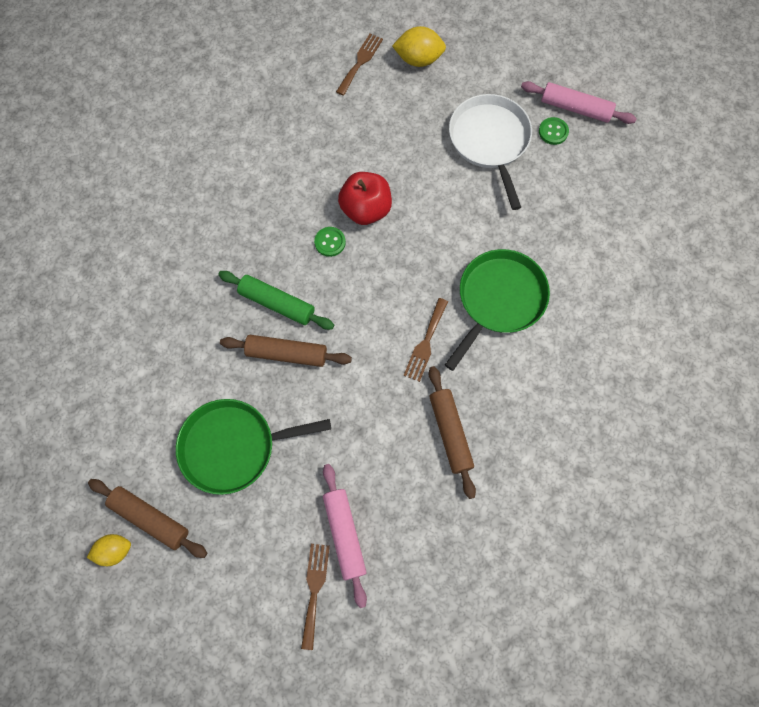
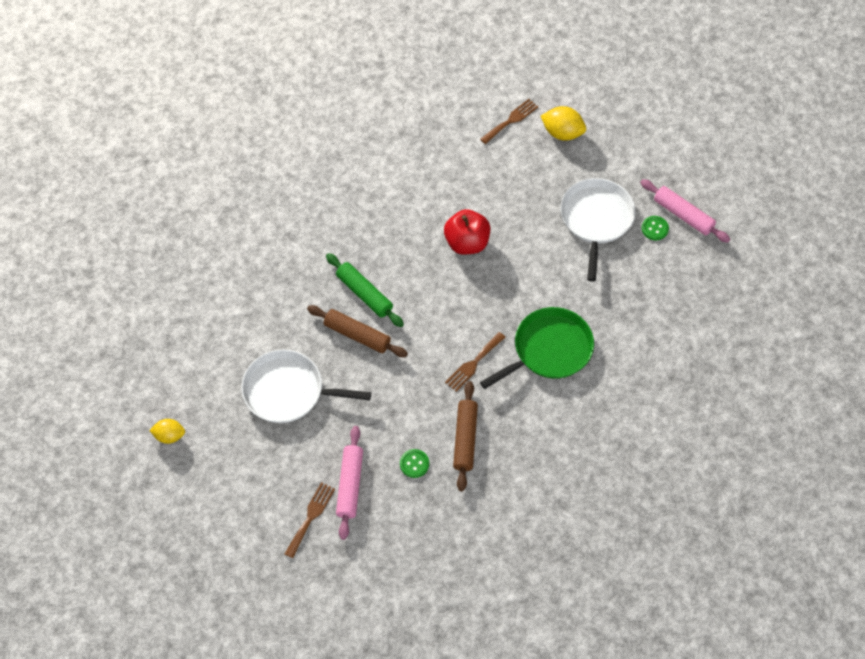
camera: 20 degrees right, 10 degrees down
brown rolling pin [88,479,207,558] -> none
green pan [176,399,331,495] -> white pan [241,350,371,423]
green button [314,227,346,257] -> green button moved to [400,449,429,478]

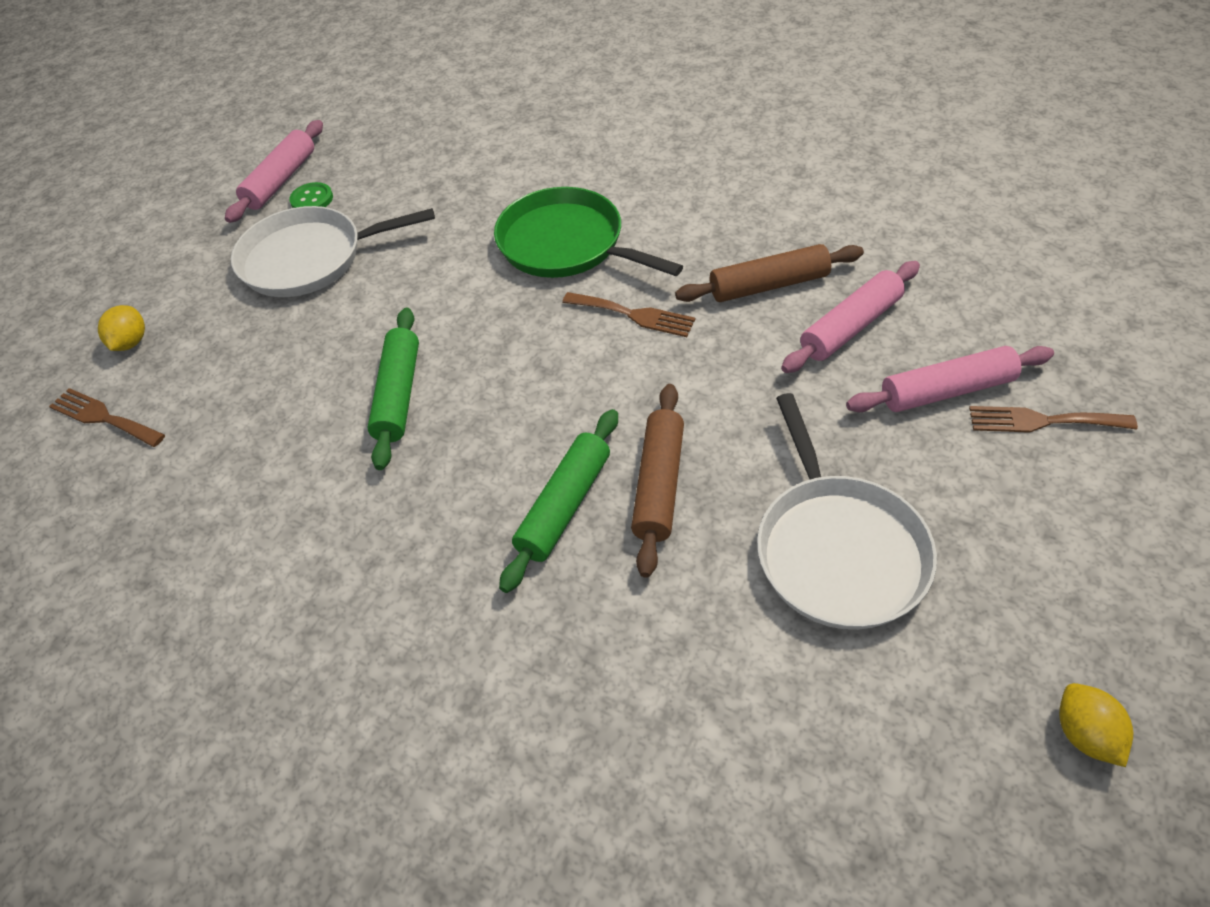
camera: 105 degrees left, 10 degrees down
green button [400,449,429,478] -> pink rolling pin [781,261,920,373]
red apple [444,209,490,255] -> green rolling pin [367,307,419,470]
yellow lemon [541,106,586,141] -> yellow lemon [98,305,145,351], size x0.66

